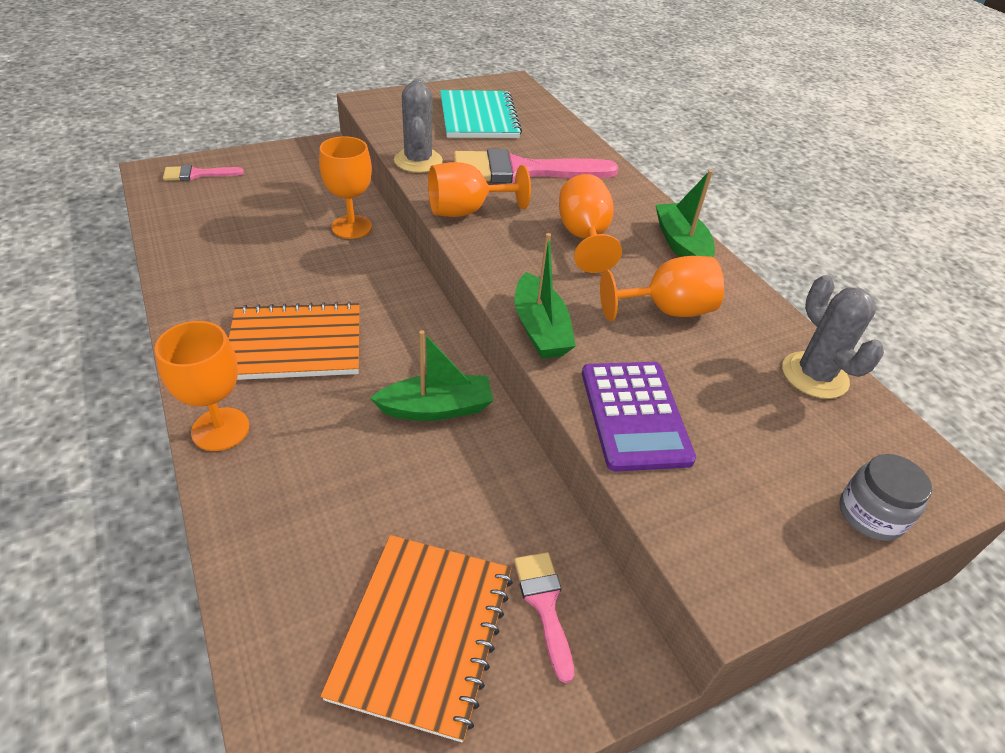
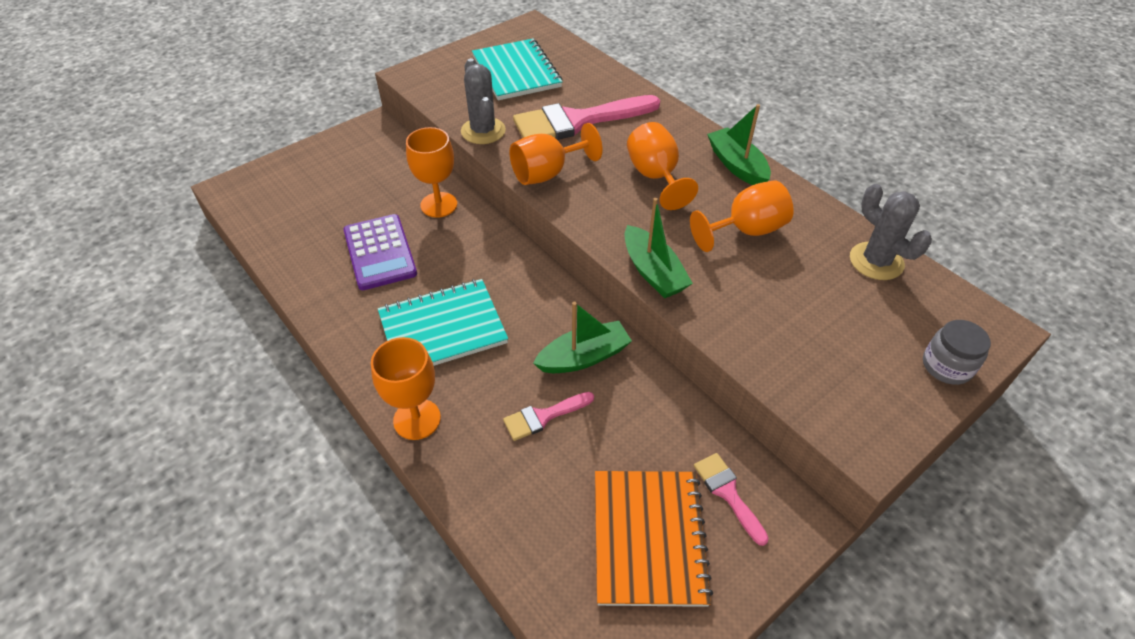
camera: 10 degrees left, 5 degrees up
pink brush [163,165,244,181] -> pink brush moved to [503,392,594,441]
orange notebook [229,301,360,380] -> turquoise notebook [378,279,508,366]
purple calculator [582,362,696,472] -> purple calculator moved to [343,214,417,290]

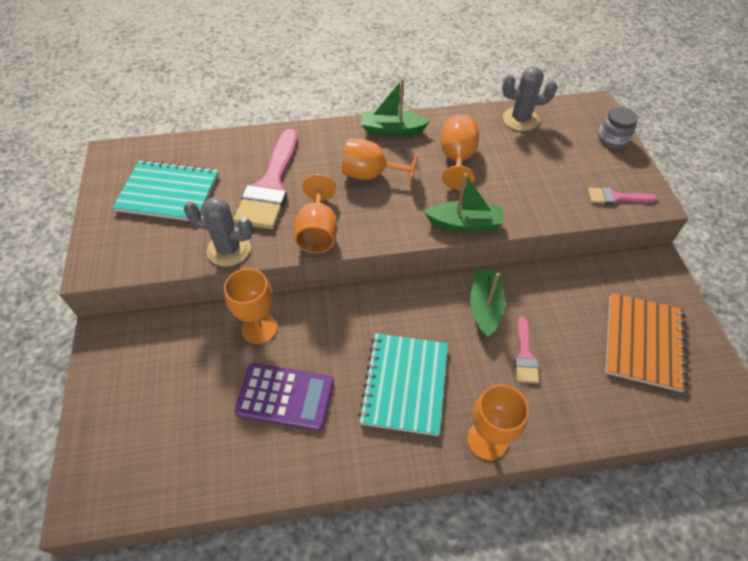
camera: 60 degrees left, 5 degrees up
orange notebook [595,471,713,607] -> orange notebook turned 75 degrees clockwise [605,293,688,392]
pink brush [694,453,769,546] -> pink brush moved to [588,187,657,205]

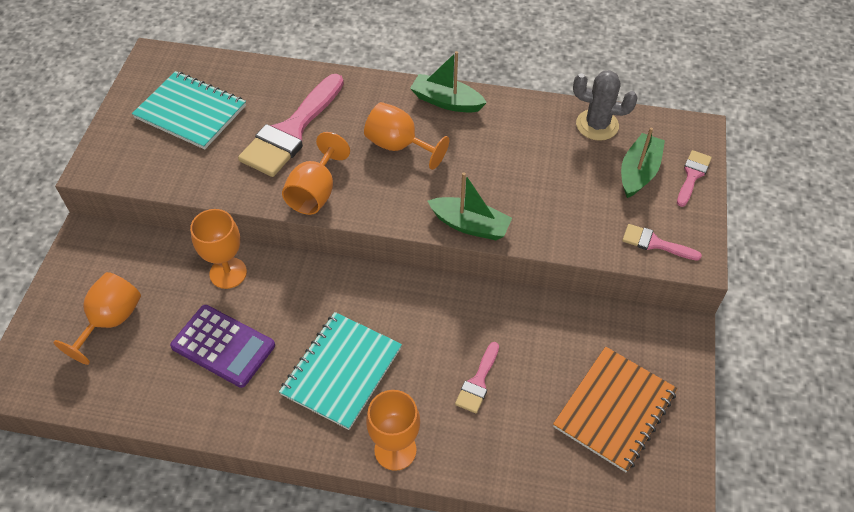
camera: 20 degrees right, 0 degrees up
grey cactus [183,197,253,267] -> none
orange goblet [441,115,479,189] -> orange goblet moved to [53,272,141,365]
green boat [470,268,505,337] -> green boat moved to [621,128,665,198]
grey jar [598,107,638,149] -> pink brush [677,150,712,207]

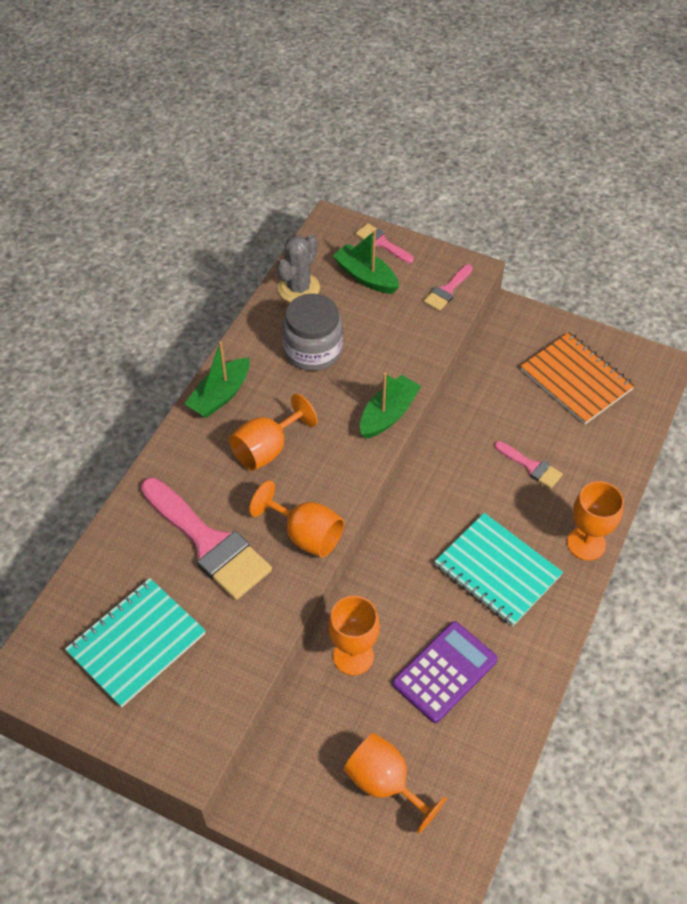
camera: 75 degrees left, 0 degrees up
none -> grey jar [282,294,343,371]

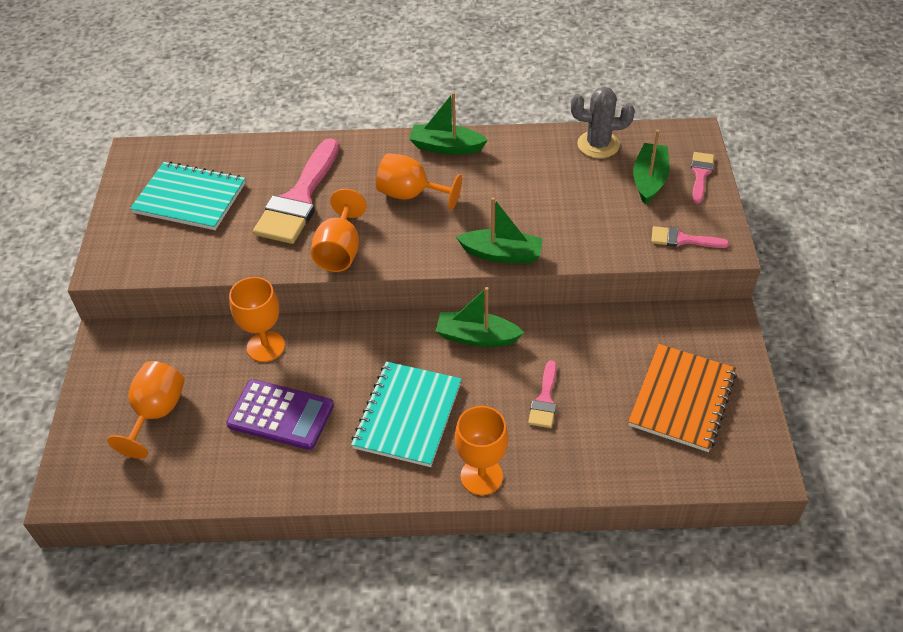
camera: 65 degrees right, 5 degrees down
grey jar [282,294,343,371] -> none
none -> green boat [436,287,524,347]

